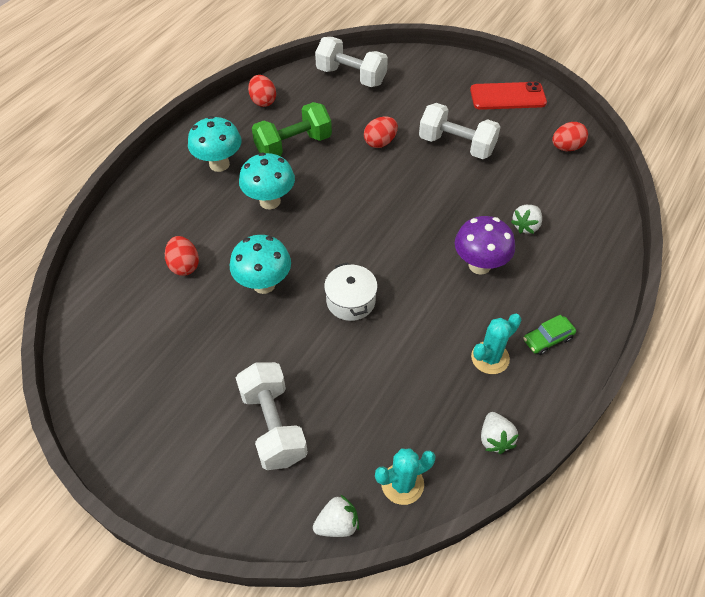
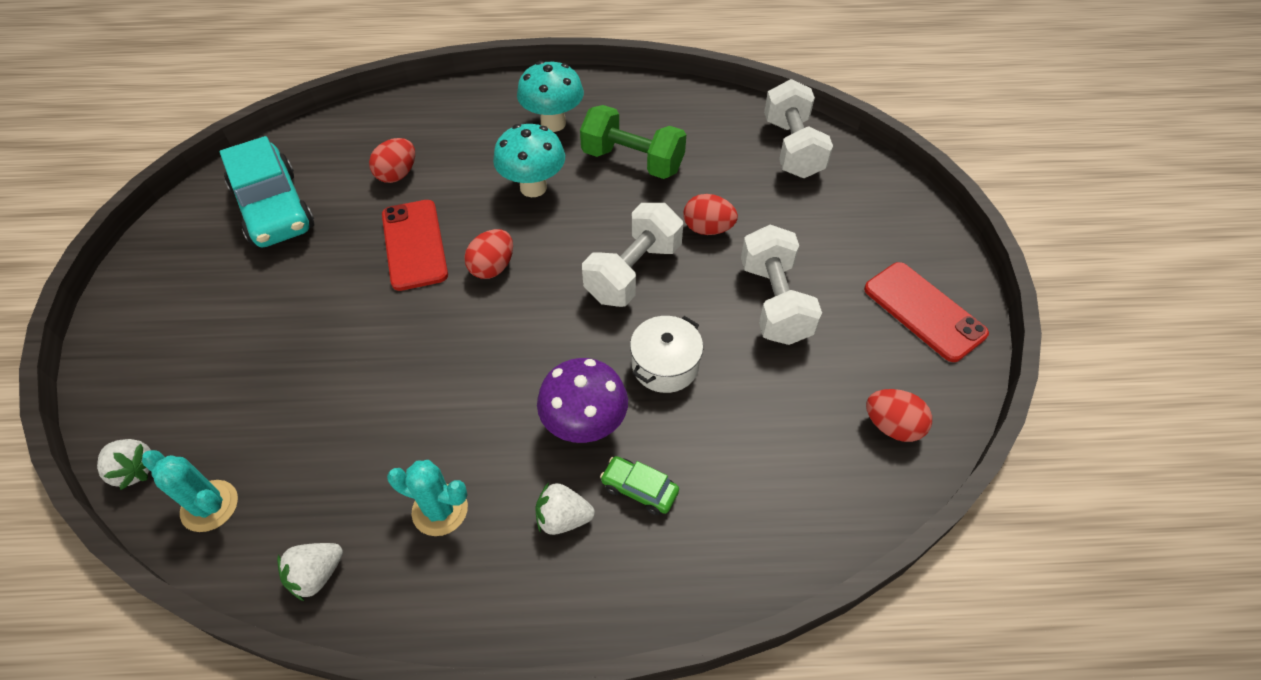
camera: 55 degrees right, 0 degrees up
turquoise mushroom [230,235,291,294] -> red phone [382,200,448,291]
white dumbbell [236,362,308,470] -> white dumbbell moved to [582,203,683,307]
red egg [248,75,276,107] -> red egg moved to [464,229,513,279]
white pot [324,262,378,321] -> white pot moved to [630,316,703,393]
white strawberry [511,205,542,234] -> white strawberry moved to [535,482,595,535]
green car [524,315,576,355] -> green car moved to [600,456,679,515]
none -> turquoise car [220,136,314,247]

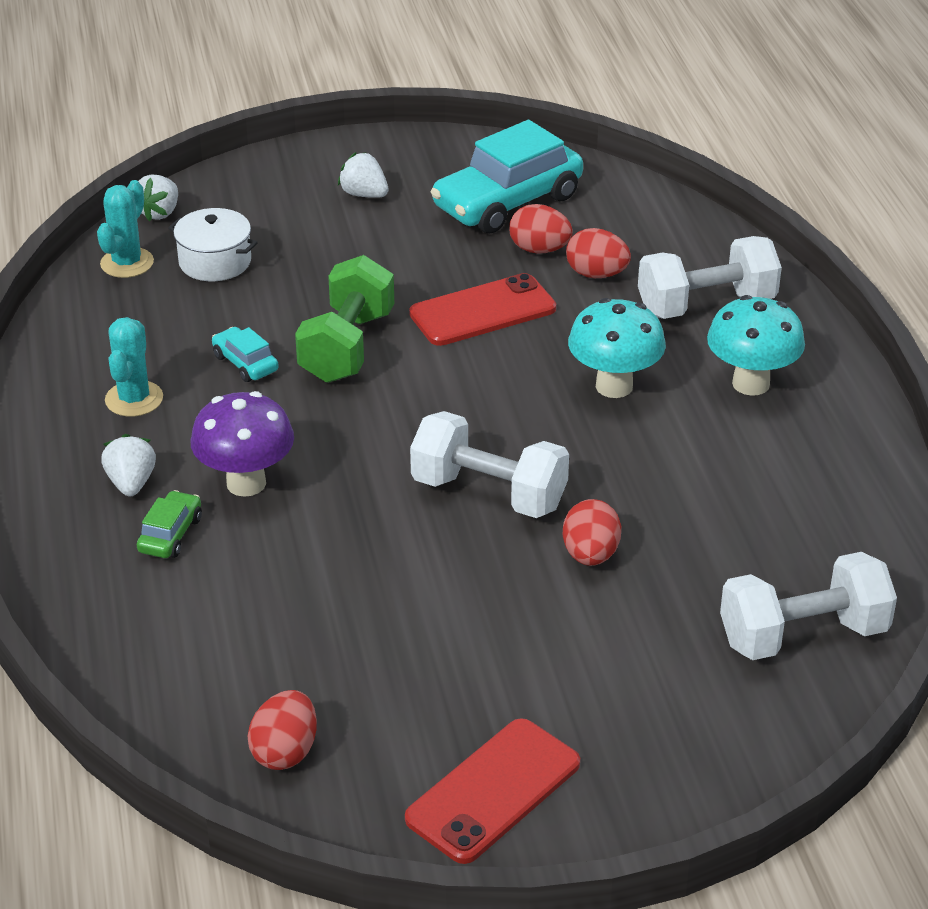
camera: 80 degrees right, 15 degrees down
white strawberry [277,543,343,601] -> white strawberry moved to [338,152,389,198]
red egg [464,229,513,279] -> red egg moved to [509,204,573,254]
green dumbbell [580,105,686,179] -> green dumbbell moved to [295,255,394,383]
white pot [630,316,703,393] -> white pot moved to [168,208,258,281]
white dumbbell [741,225,822,345] -> white dumbbell moved to [638,236,782,319]
none -> turquoise car [212,327,279,382]

